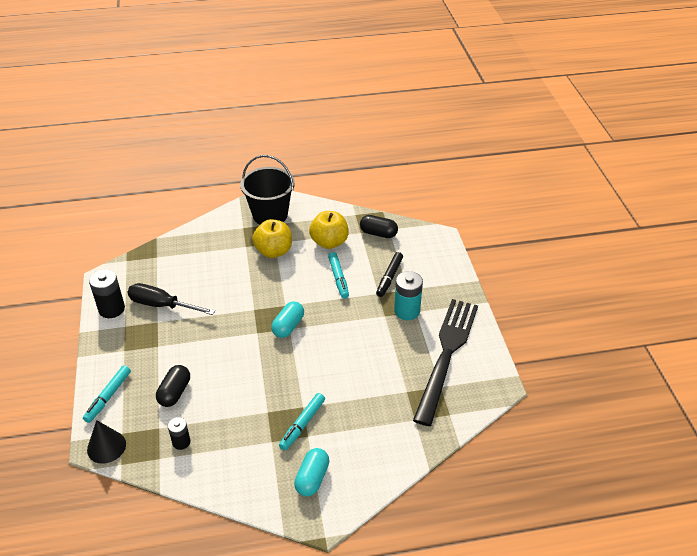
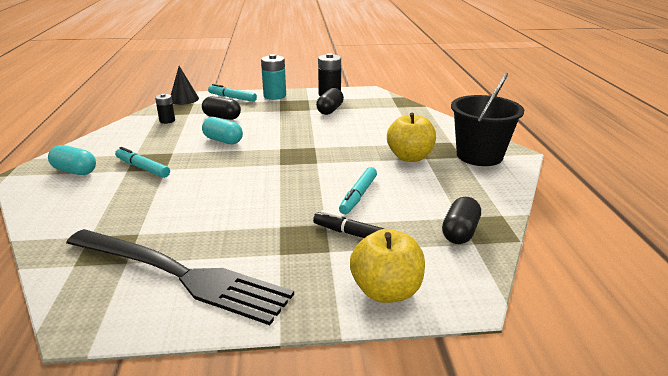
camera: 95 degrees right, 15 degrees down
black screwdriver [128,283,215,315] -> black capsule [316,88,344,115]
turquoise capsule [271,301,304,338] -> turquoise capsule moved to [202,117,243,144]
yellow apple [309,211,349,249] -> yellow apple moved to [350,229,425,303]
turquoise marker [328,252,349,299] -> turquoise marker turned 60 degrees counterclockwise [339,167,377,214]
turquoise battery [394,271,423,320] -> turquoise battery moved to [261,54,286,100]

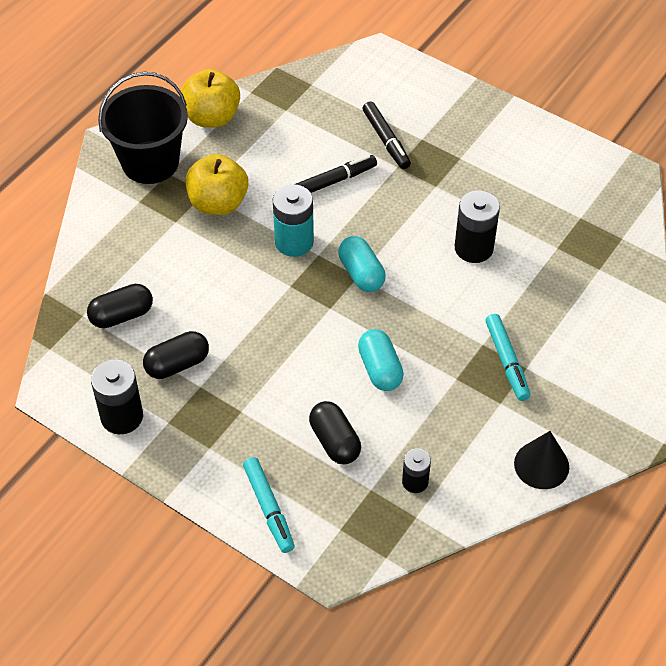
camera: 140 degrees left, 25 degrees up
turquoise capsule [48,145,96,175] -> turquoise capsule moved to [338,236,385,292]
black fork [66,229,294,325] -> none
black cone [171,66,199,105] -> black cone moved to [514,431,569,489]
turquoise battery [261,54,286,100] -> turquoise battery moved to [273,184,314,257]
turquoise marker [339,167,377,214] -> black marker [295,155,377,193]
yellow apple [350,229,425,303] -> yellow apple moved to [181,69,240,128]
black capsule [442,197,481,244] -> black capsule moved to [87,284,153,328]
none -> black battery [455,191,500,263]

